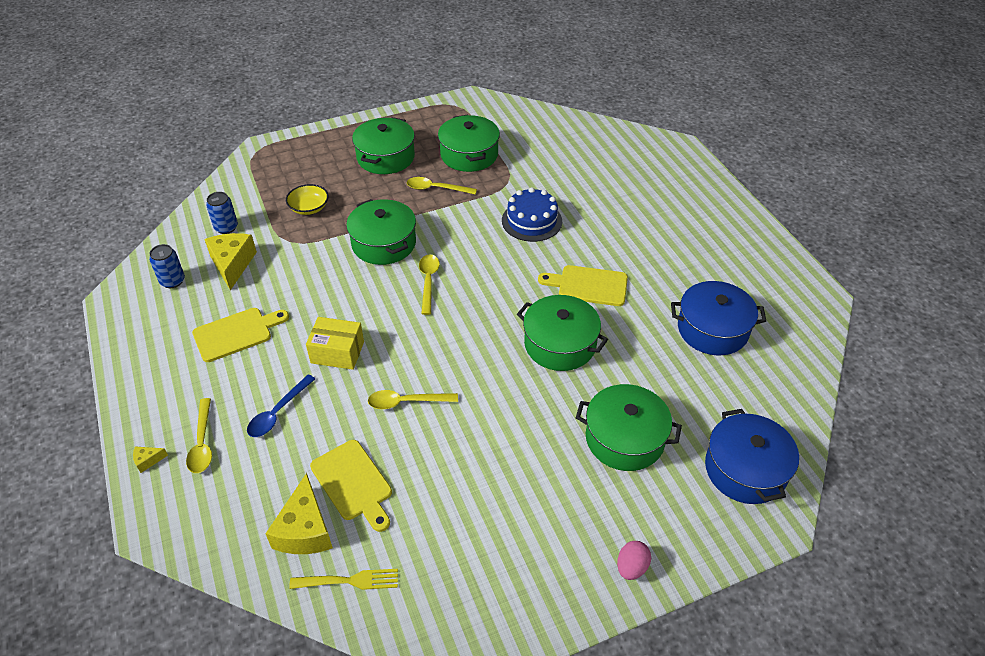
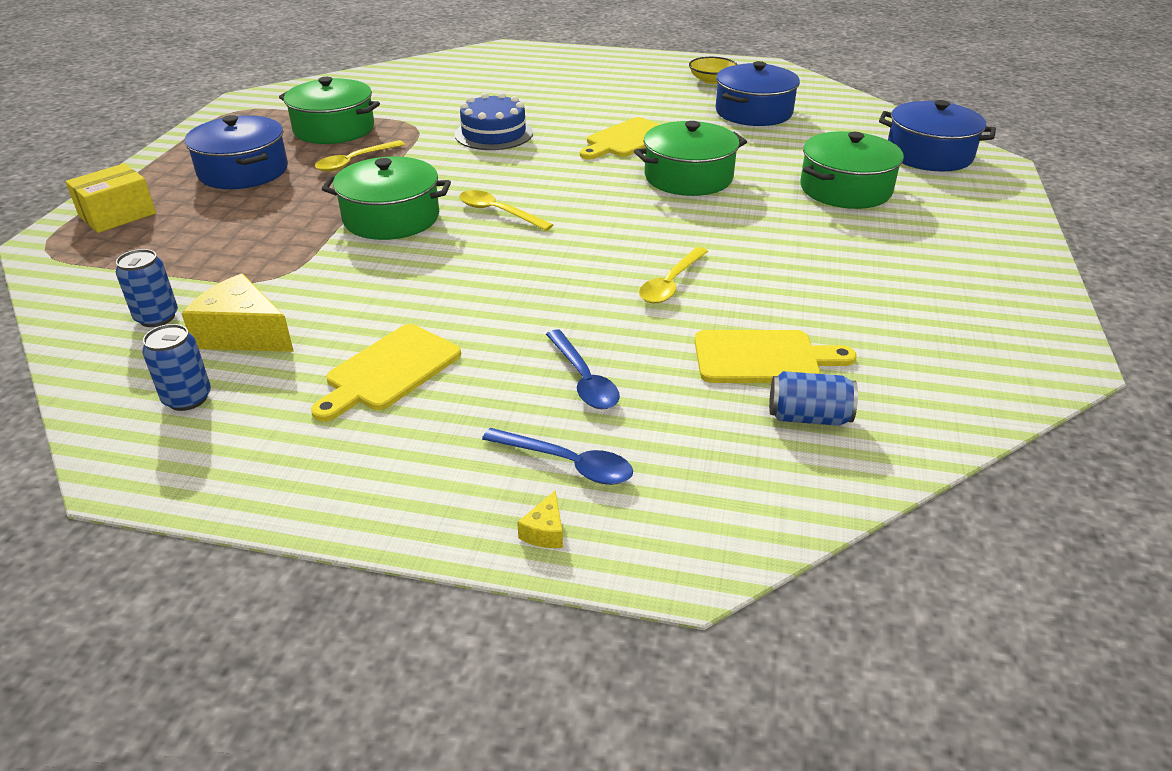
camera: 55 degrees left, 10 degrees down
yellow spoon [186,398,212,473] -> blue spoon [482,428,633,485]
yellow cutting board [192,308,289,362] -> yellow cutting board turned 150 degrees counterclockwise [311,324,461,422]
yellow cheese [265,473,333,554] -> blue can [769,371,858,426]
yellow bowl [286,184,328,215] -> yellow bowl moved to [689,57,738,84]
yellow fork [289,569,398,590] -> none
yellow box [306,317,364,370] -> yellow box moved to [65,163,156,233]
green pot [352,117,415,174] -> blue pot [185,115,288,189]
pink egg [617,541,651,580] -> none

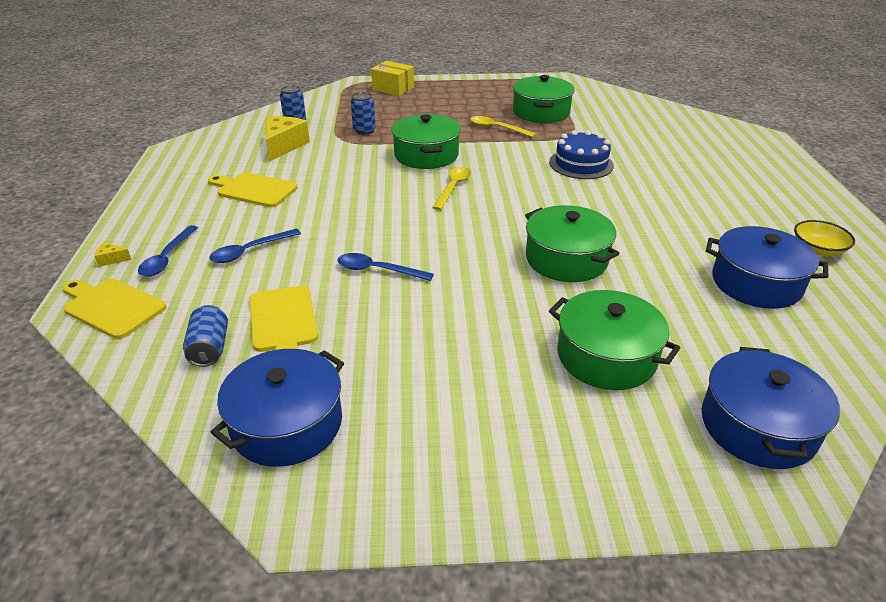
camera: 75 degrees right, 0 degrees up
blue can [142,324,211,411] -> blue can moved to [351,92,376,135]
blue pot [185,115,288,189] -> blue pot moved to [211,349,344,467]
yellow cutting board [580,117,660,160] -> yellow cutting board moved to [62,279,166,339]
yellow spoon [639,247,708,303] -> blue spoon [337,253,434,281]

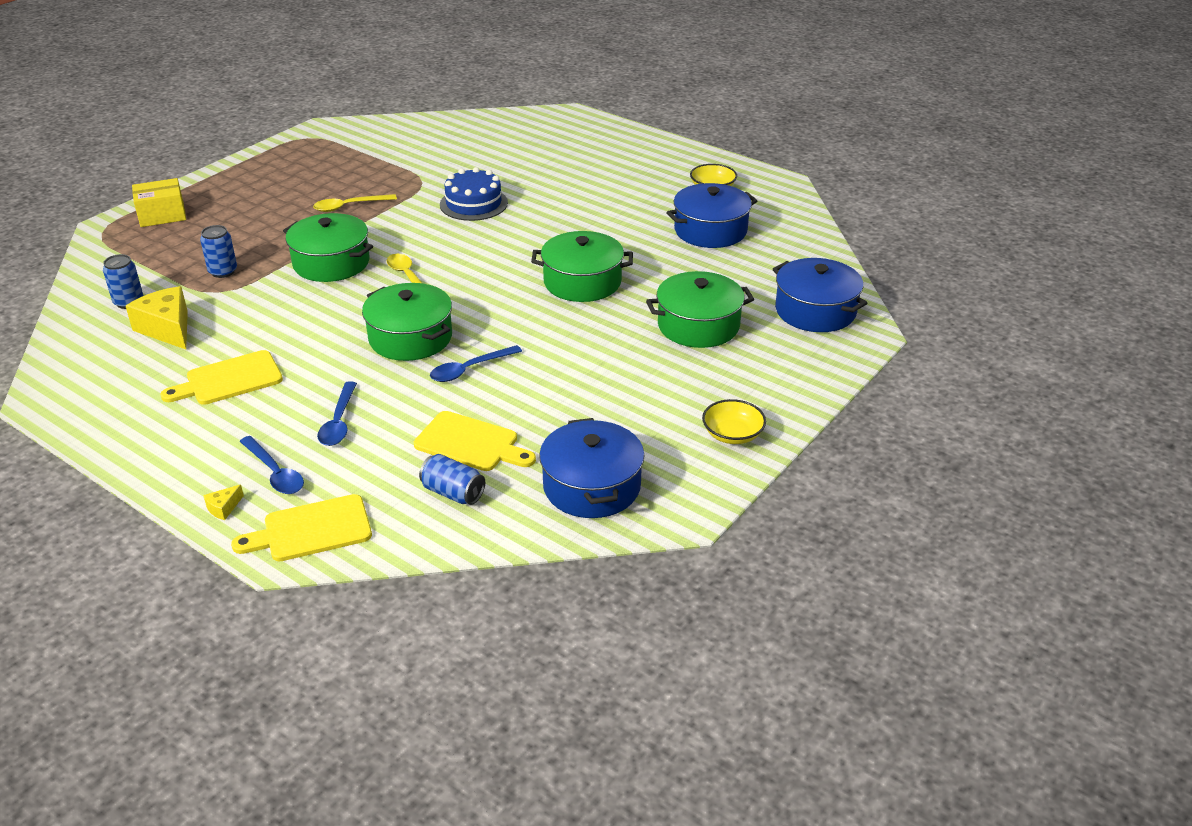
camera: 50 degrees left, 0 degrees up
green pot [513,75,575,123] -> green pot moved to [362,283,452,361]
none -> yellow bowl [702,399,766,444]

